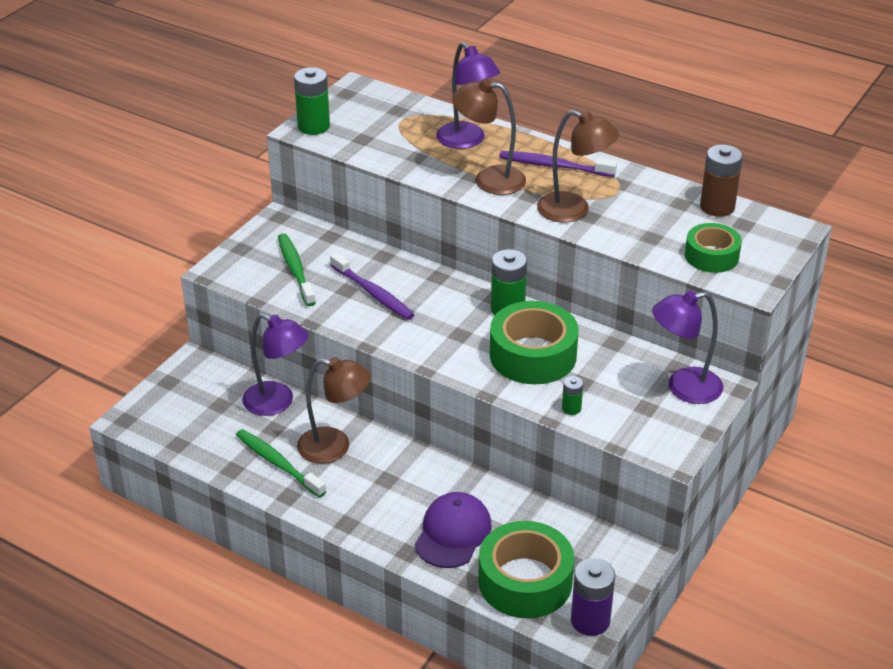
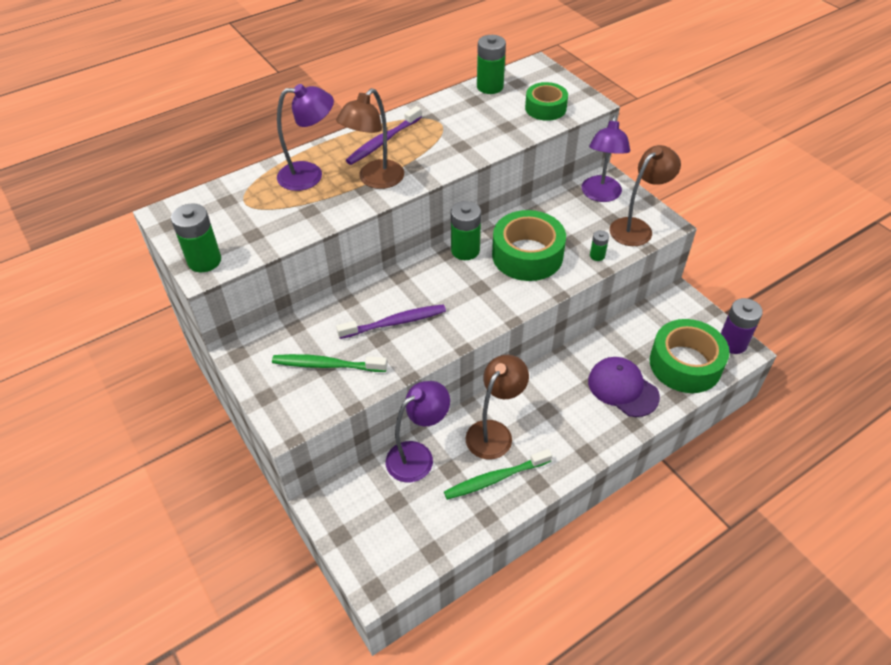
camera: 65 degrees left, 10 degrees up
brown lamp [537,110,619,222] -> brown lamp moved to [609,145,681,246]
brown battery [700,145,743,217] -> green battery [477,35,506,94]

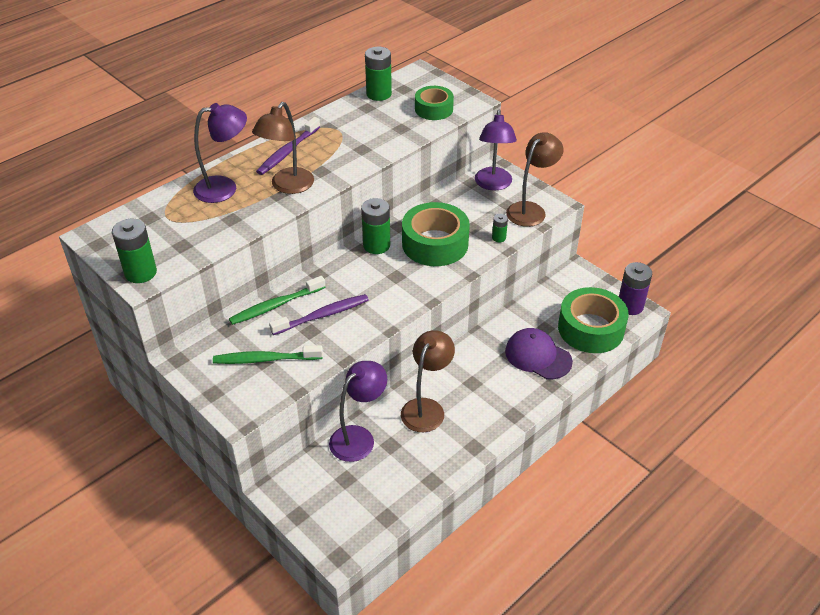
camera: 10 degrees left, 5 degrees down
green toothbrush [444,449,552,500] -> green toothbrush moved to [229,276,325,325]

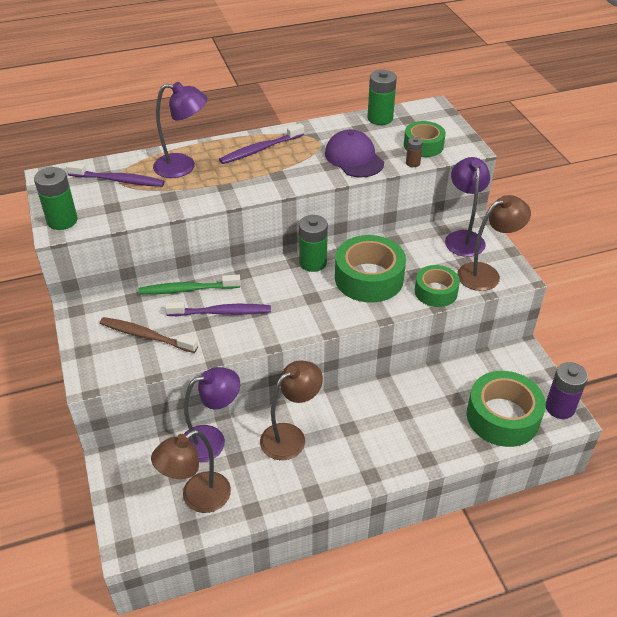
camera: 25 degrees right, 0 degrees up
green toothbrush [213,345,323,364] -> brown toothbrush [100,317,198,353]
brown lamp [252,102,314,194] -> brown lamp moved to [151,430,231,513]
purple lamp [475,110,517,191] -> purple lamp turned 150 degrees clockwise [445,157,490,257]
green battery [492,214,508,242] -> green tape [415,265,460,307]
purple cap [505,328,573,379] -> purple cap moved to [325,129,384,177]
none -> purple toothbrush [66,162,165,187]
none -> brown battery [406,137,423,167]

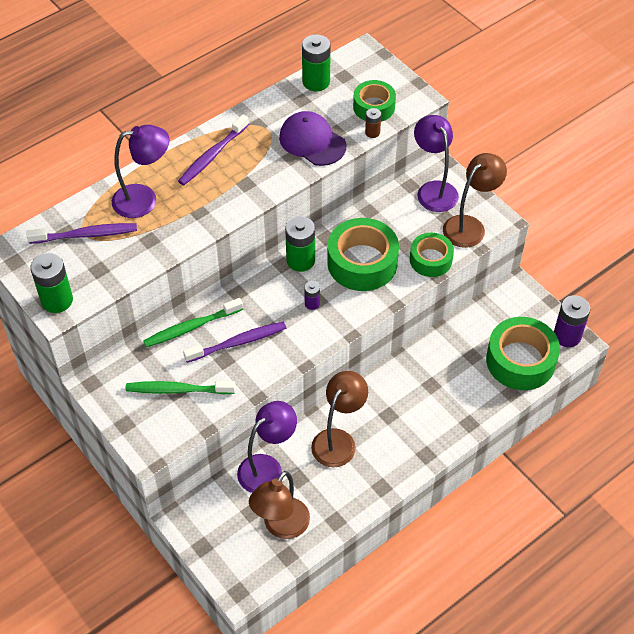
camera: 20 degrees left, 10 degrees up
brown toothbrush [100,317,198,353] -> green toothbrush [125,381,235,394]
none -> purple battery [304,281,320,310]

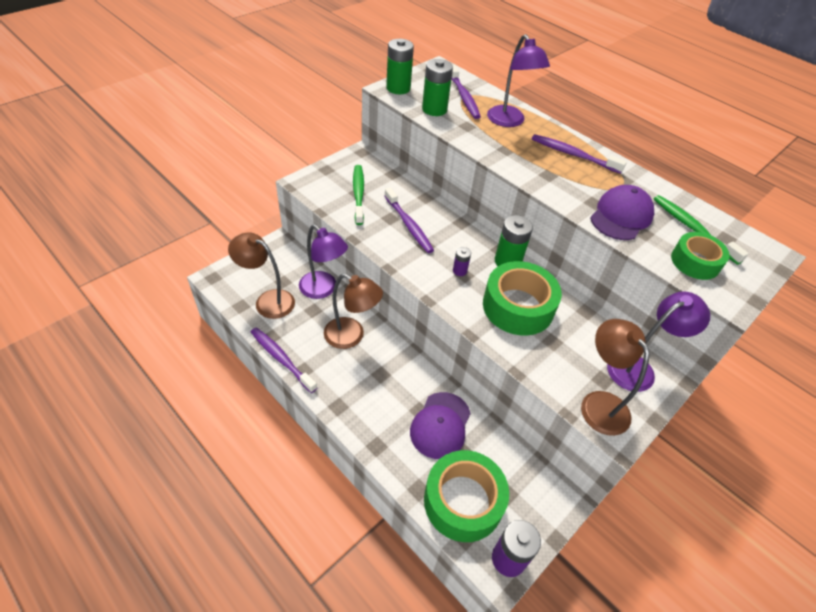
camera: 80 degrees right, 5 degrees down
green toothbrush [143,298,243,347] -> green toothbrush moved to [654,195,749,265]
green battery [302,34,331,91] -> green battery moved to [422,59,453,116]
brown battery [365,108,381,138] -> none
green tape [410,233,454,277] -> none
brown lamp [443,153,507,248] -> brown lamp turned 150 degrees counterclockwise [581,319,650,436]
none -> purple toothbrush [251,327,317,393]
none -> purple cap [410,392,471,459]

